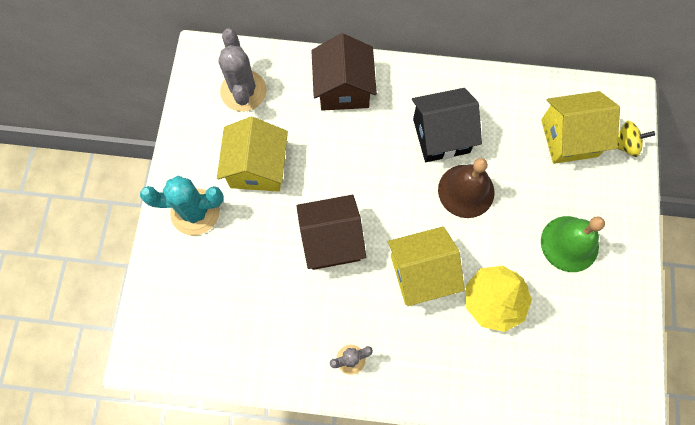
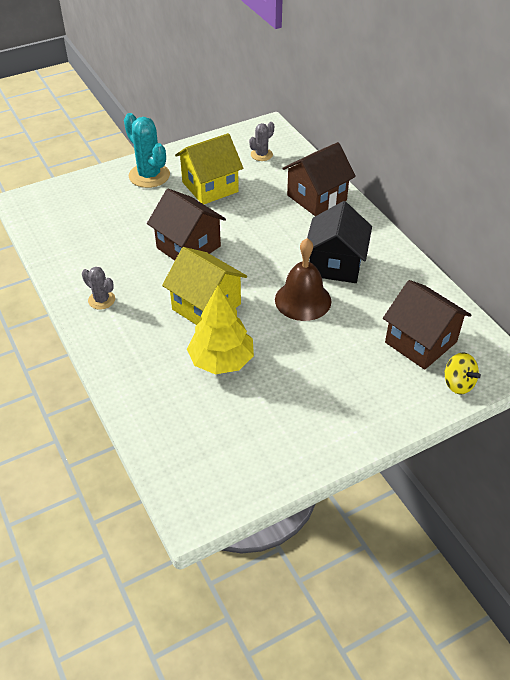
camera: 55 degrees right, 25 degrees down
grey cactus [218,28,267,112] -> grey cactus [249,122,274,161], size x0.56
black house [412,88,482,162] -> black house turned 60 degrees clockwise [307,201,372,283]
yellow house [541,91,620,164] -> brown house [383,280,471,370]
green bell [541,216,605,272] -> none

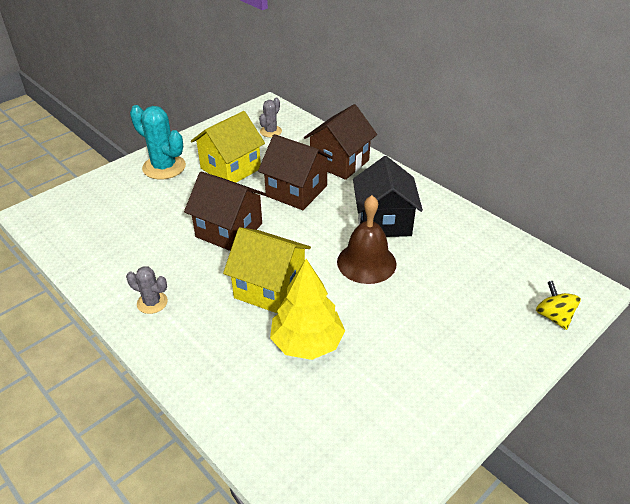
camera: 15 degrees left, 5 degrees down
brown house [383,280,471,370] -> brown house moved to [258,134,333,210]
yellow spinning top [444,352,481,394] -> yellow spinning top turned 150 degrees counterclockwise [536,281,581,330]

